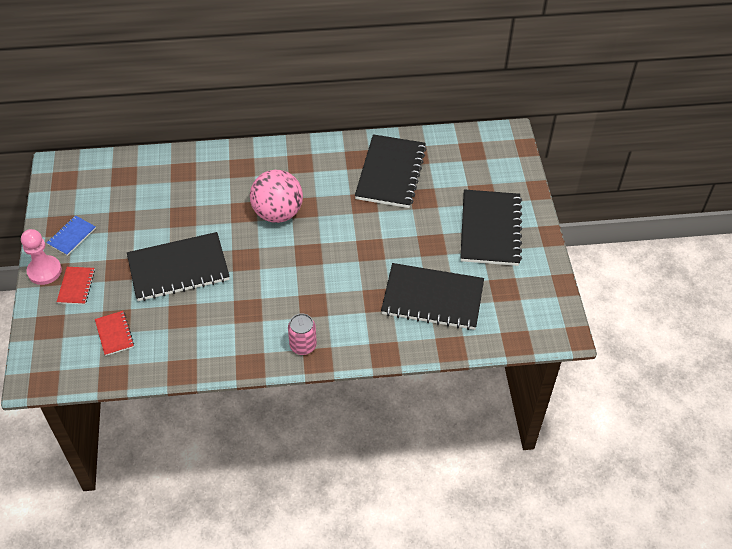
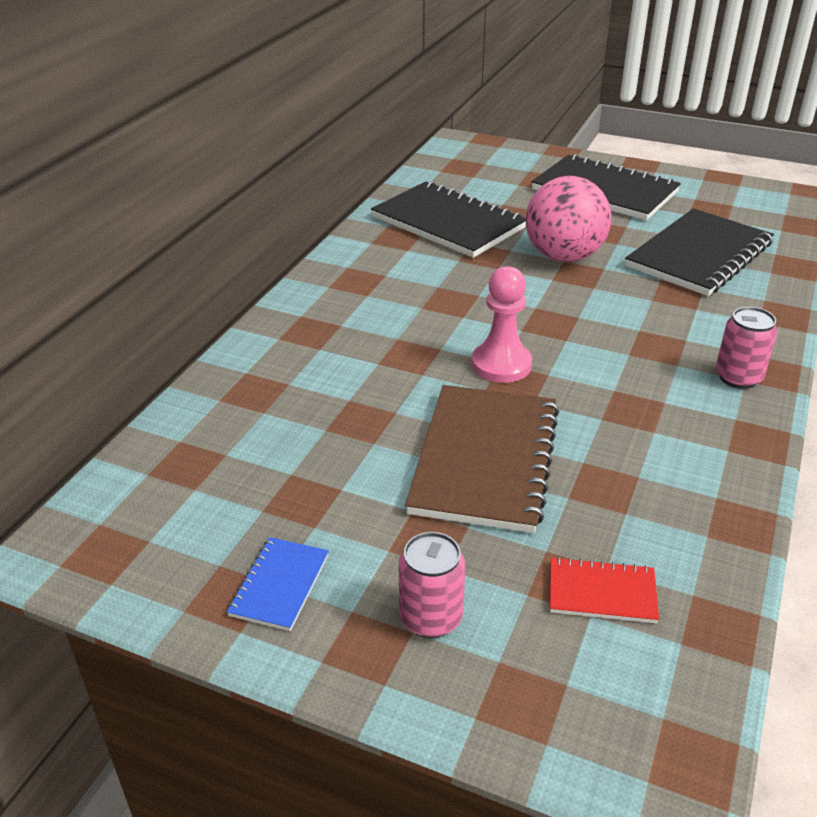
camera: 60 degrees left, 15 degrees down
pink pawn [21,229,62,285] -> pink pawn moved to [472,266,532,383]
blue notebook [47,216,96,256] -> blue notebook turned 45 degrees clockwise [227,537,329,631]
red notebook [57,267,95,305] -> pink can [399,532,466,638]
black notebook [127,232,230,301] -> brown notebook [405,385,559,533]
pink ball [250,170,303,223] -> pink ball moved to [526,176,611,262]

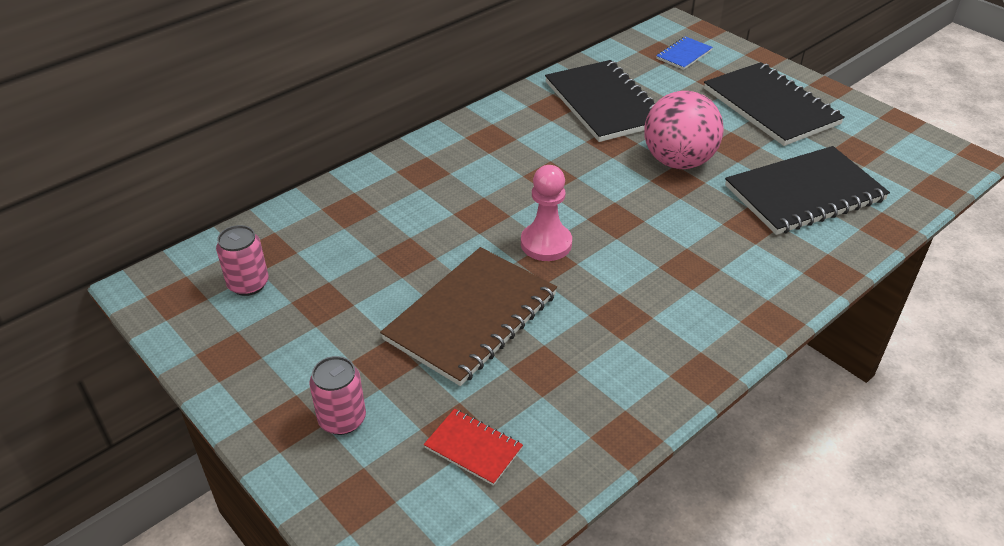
camera: 25 degrees right, 5 degrees up
blue notebook [227,537,329,631] -> blue notebook moved to [656,36,713,70]
pink can [716,307,777,389] -> pink can moved to [216,225,269,296]

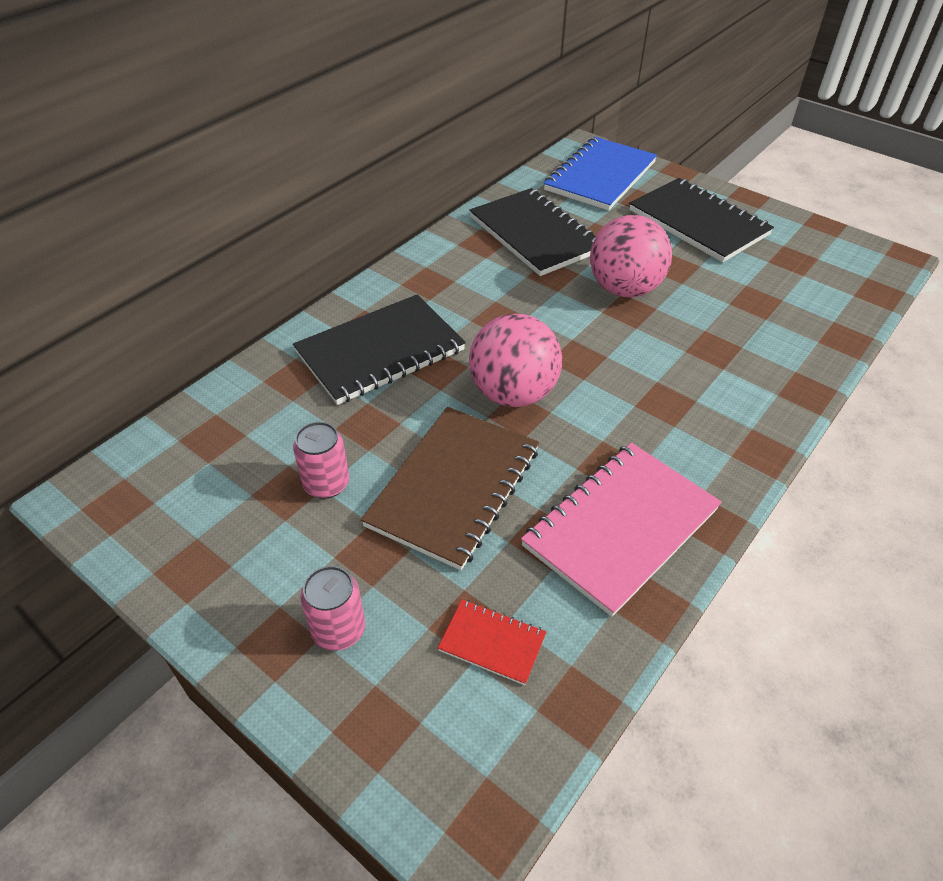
camera: 10 degrees left, 5 degrees up
pink can [216,225,269,296] -> pink can moved to [293,422,349,499]
pink pawn [521,165,572,261] -> pink ball [469,314,562,407]
blue notebook [656,36,713,70] -> blue notebook [544,137,657,211], size x2.14
black notebook [725,146,890,235] -> black notebook moved to [293,294,466,405]
none -> pink notebook [521,443,722,617]

